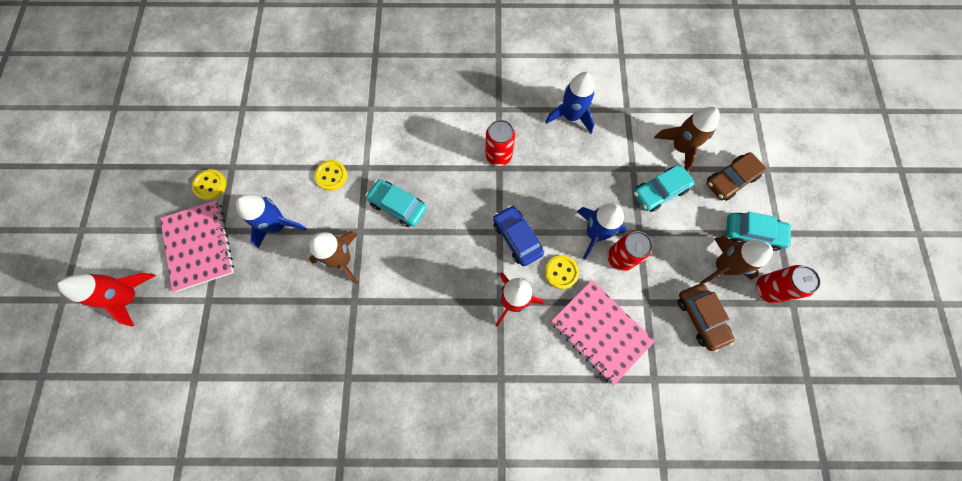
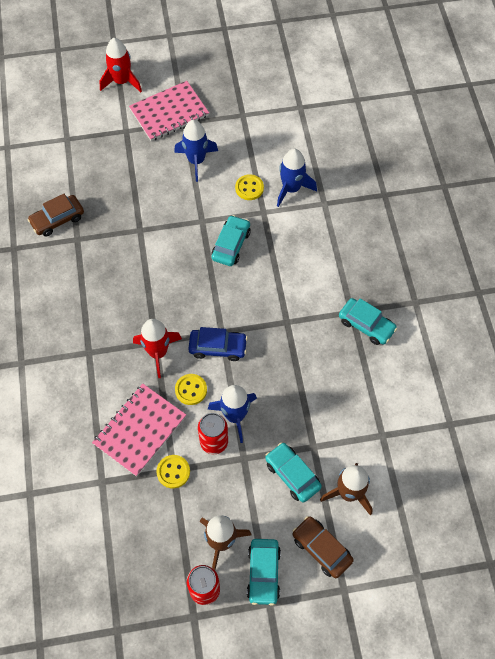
camera: 80 degrees right, 10 degrees down
yellow button [192,169,226,200] -> yellow button moved to [156,455,190,488]
brown rocket [309,231,359,284] -> none
red can [485,120,515,166] -> none
blue car [493,205,544,266] -> blue car turned 45 degrees clockwise [188,327,248,361]
blue rocket [546,72,595,134] -> blue rocket moved to [277,149,317,207]
brown car [678,284,735,352] -> brown car moved to [27,194,84,237]
none -> turquoise car [339,298,397,345]

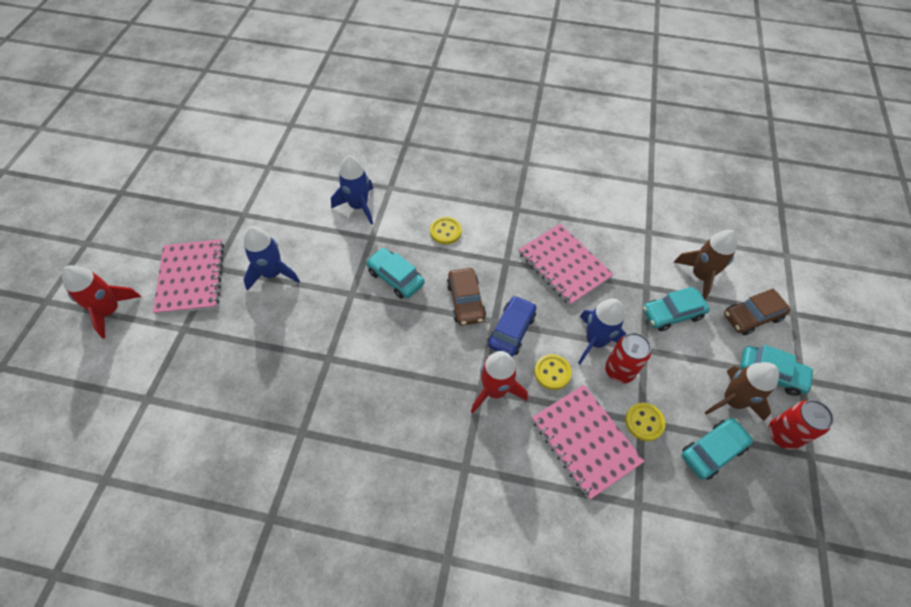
camera: 70 degrees left, 5 degrees down
brown car [27,194,84,237] -> brown car moved to [447,268,486,325]
yellow button [235,174,264,200] -> yellow button moved to [430,217,462,244]
turquoise car [339,298,397,345] -> turquoise car moved to [682,418,753,480]
none -> pink notebook [518,224,614,306]

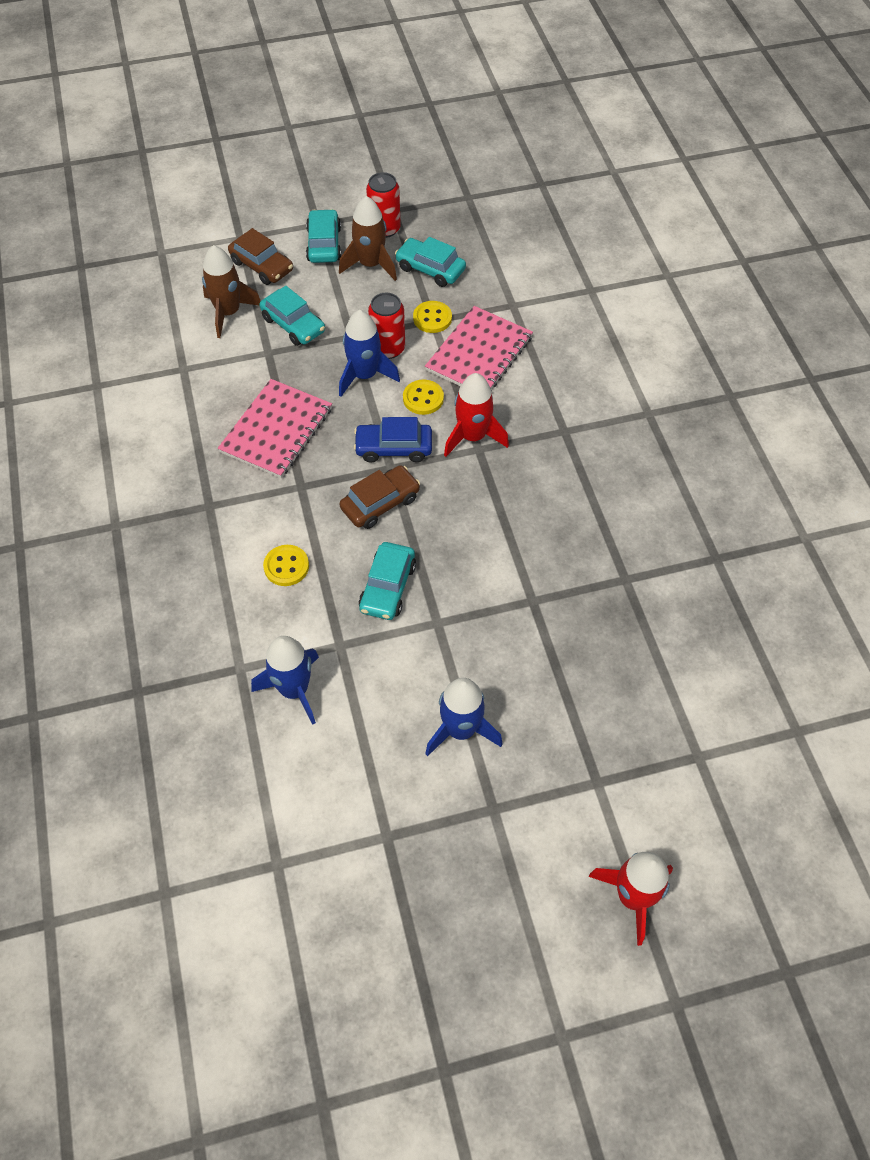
camera: 115 degrees left, 0 degrees up
pink notebook [153,239,224,315] -> none

